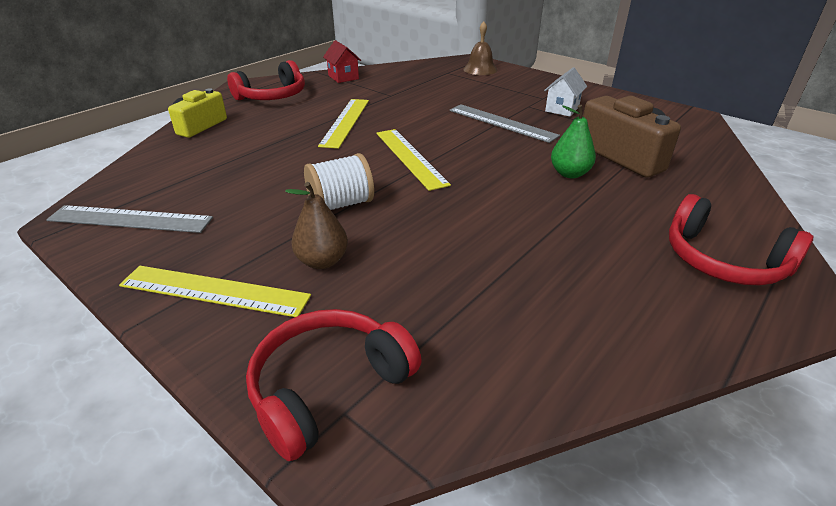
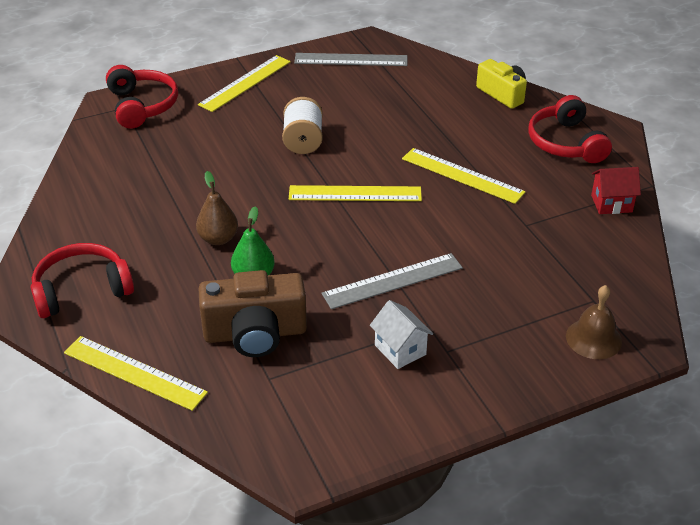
camera: 115 degrees right, 5 degrees up
grey ruler [46,205,213,233] -> grey ruler turned 60 degrees clockwise [294,53,407,66]
brown pear [285,182,348,269] -> brown pear moved to [196,171,238,245]
none -> yellow ruler [64,336,208,411]

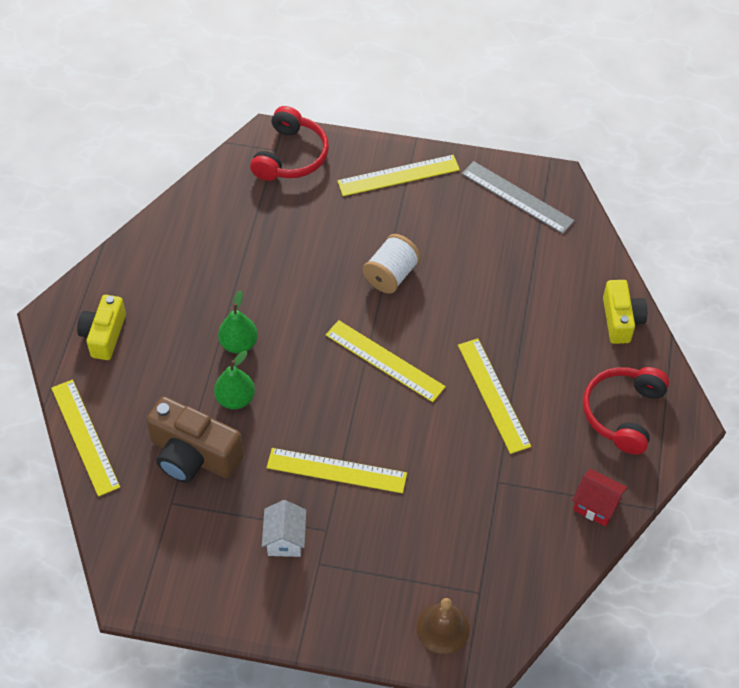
camera: 35 degrees right, 15 degrees up
red headphones [31,243,134,318] -> yellow camera [77,295,126,360]
brown pear [196,171,238,245] -> green pear [218,290,258,354]
grey ruler [322,253,463,309] -> yellow ruler [267,448,407,493]

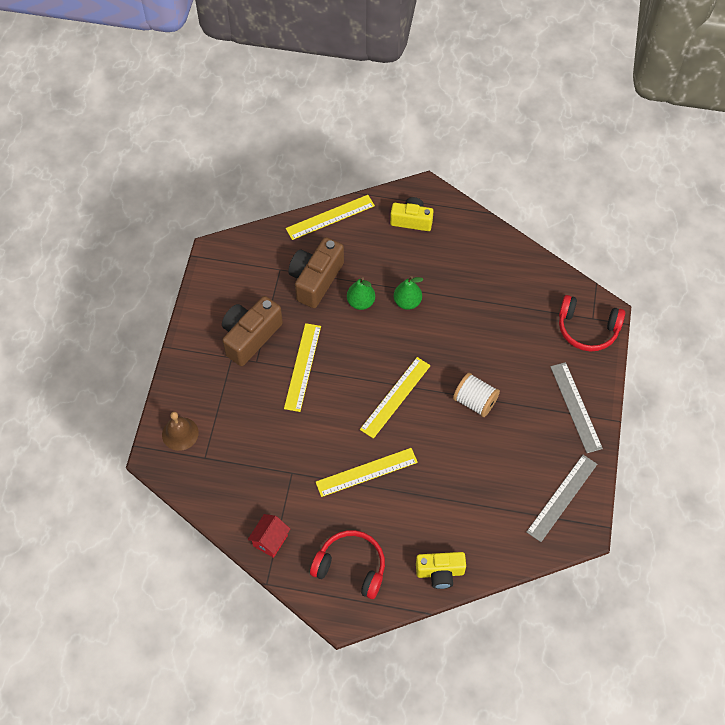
camera: 90 degrees right, 5 degrees up
white house [262,500,306,557] -> brown camera [222,296,283,366]
yellow ruler [337,155,460,196] -> grey ruler [550,362,603,453]

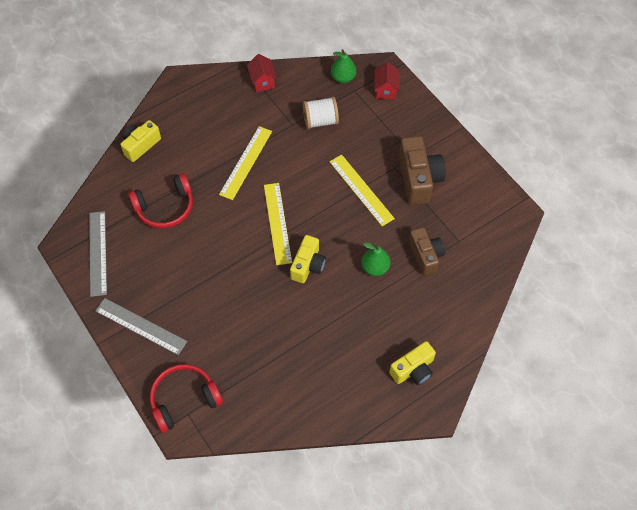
camera: 135 degrees right, 0 degrees up
brown bell [162,412,199,451] -> red house [374,62,400,99]
yellow ruler [286,195,375,240] -> none
brown camera [288,237,344,308] -> brown camera [409,227,445,276], size x0.66
red headphones [310,530,385,599] -> red headphones moved to [128,173,193,229]
green pear [394,276,424,310] -> green pear moved to [331,49,356,83]
white spool [453,373,500,417] -> white spool moved to [303,97,339,129]
none -> yellow camera [290,235,326,283]

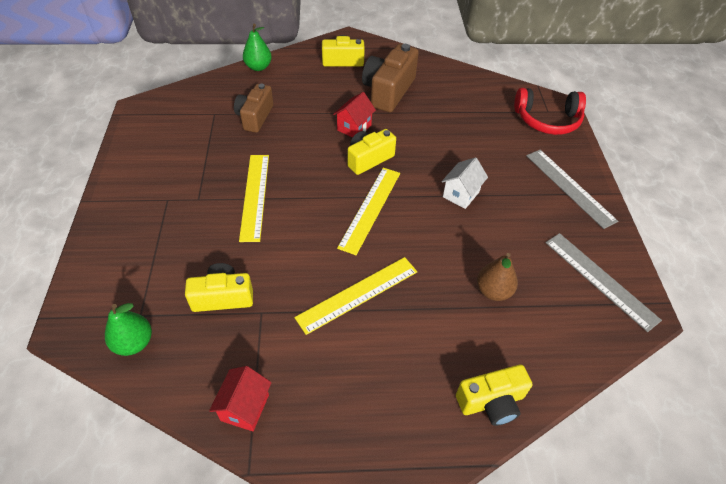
camera: 150 degrees left, 10 degrees down
grey ruler [89,211,107,297] -> grey ruler turned 60 degrees counterclockwise [546,233,662,332]
red headphones [128,173,193,229] -> brown pear [477,253,518,301]
white spool [303,97,339,129] -> yellow camera [185,263,253,312]
green pear [361,242,391,276] -> green pear moved to [243,24,272,71]
red house [374,62,400,99] -> red house moved to [333,92,376,138]
brown camera [399,136,446,205] -> brown camera moved to [362,44,419,112]
none -> white house [442,157,488,209]

